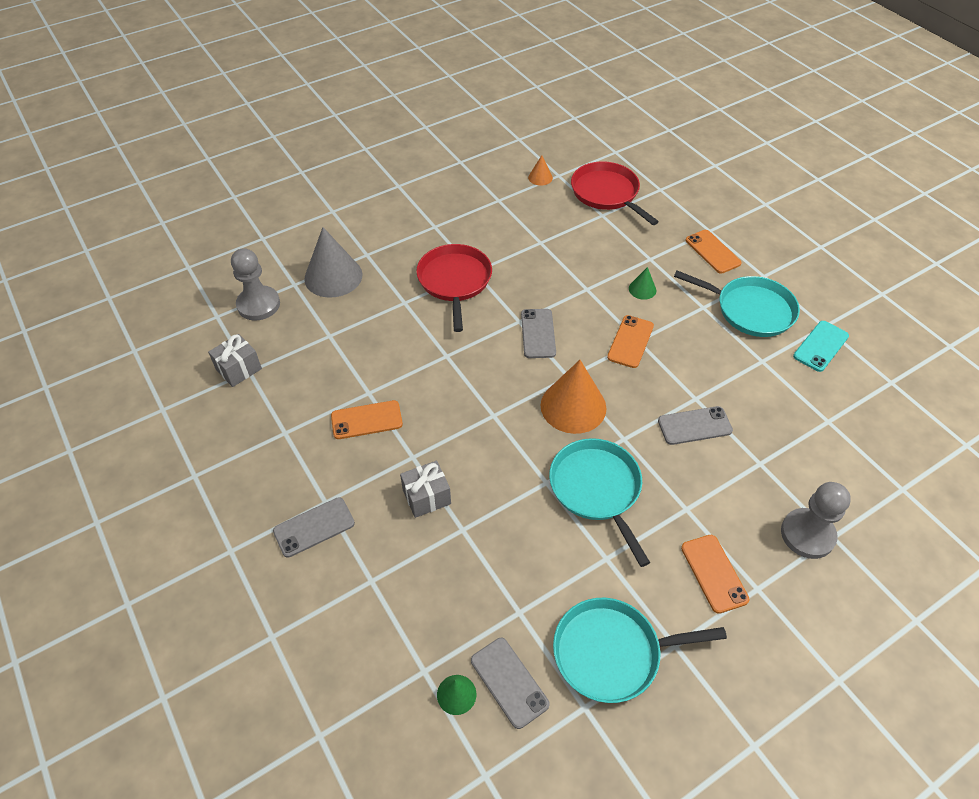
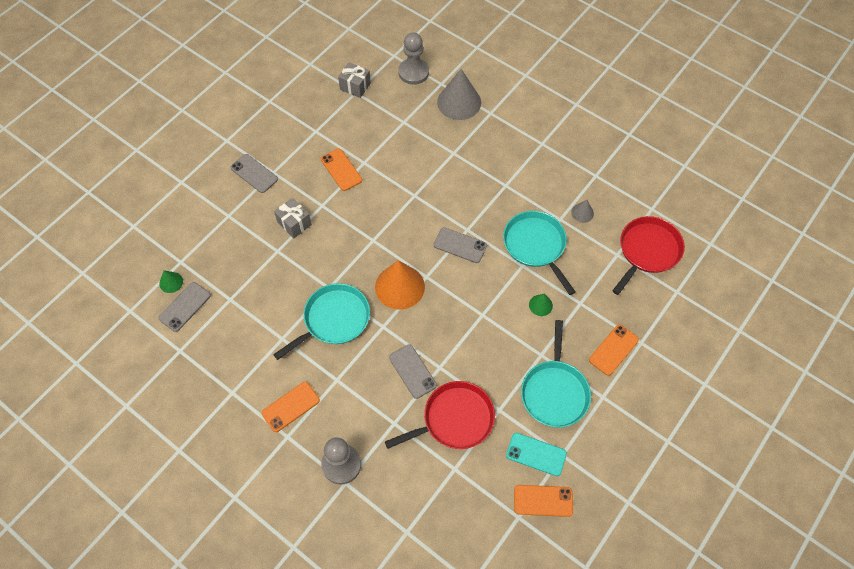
camera: 70 degrees right, 10 degrees up
red pan [416,244,492,332] -> red pan moved to [385,381,495,449]
grey phone [521,309,556,358] -> grey phone turned 45 degrees clockwise [434,227,487,263]
orange cone [528,155,553,186] -> none
turquoise pan [553,598,727,703] -> turquoise pan moved to [503,211,575,295]
orange phone [607,315,654,368] -> orange phone moved to [514,485,573,517]
none -> grey cone [571,200,594,223]

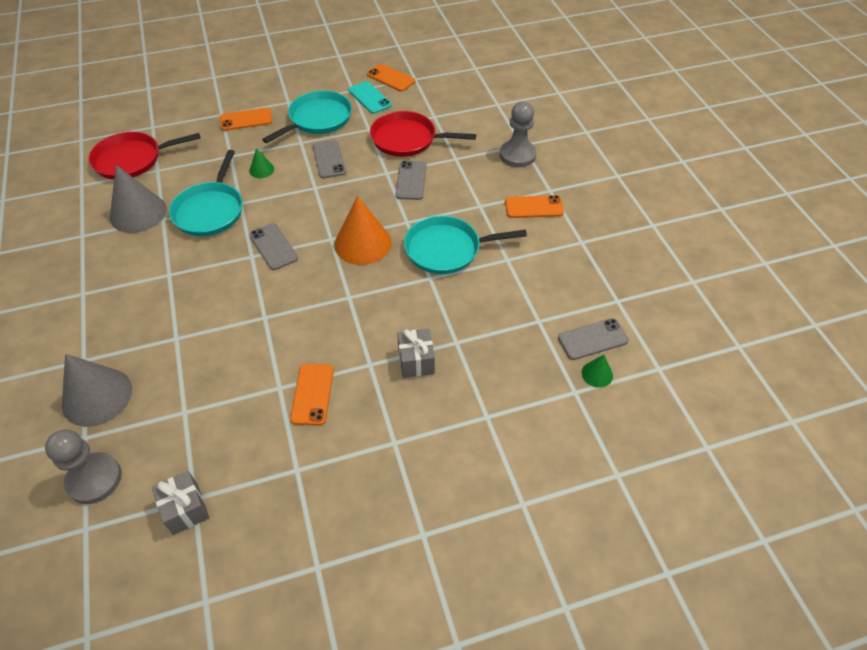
camera: 145 degrees left, 10 degrees down
grey phone [230,154,278,193] -> grey phone moved to [313,140,346,178]
grey cone [571,200,594,223] -> grey cone [110,165,167,233], size x2.12

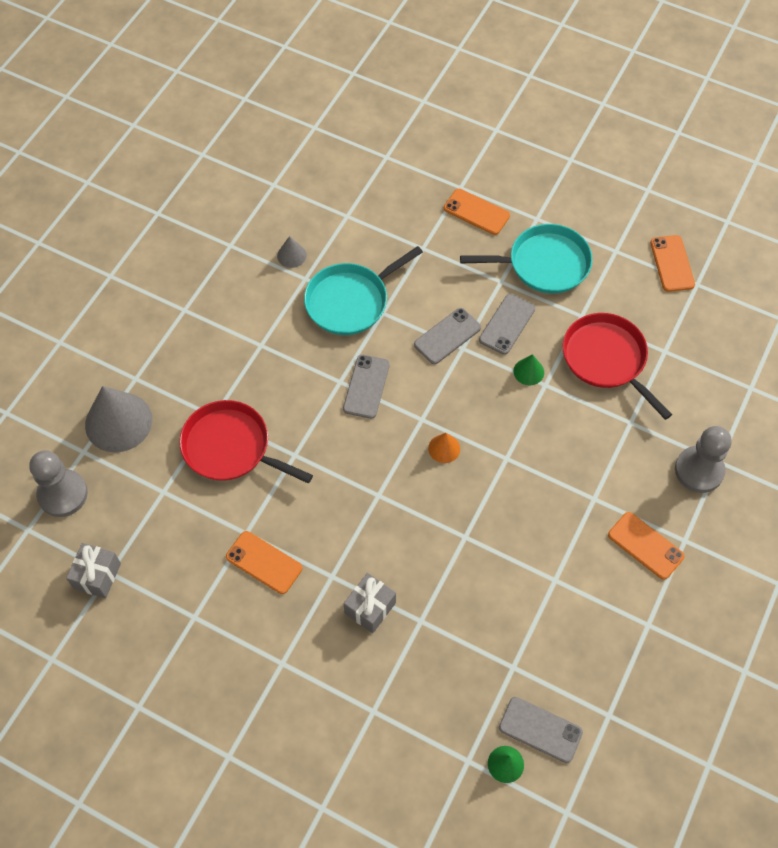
camera: 45 degrees right, 10 degrees up
red pan [88,132,201,180] -> red pan moved to [179,400,313,483]
grey cone [110,165,167,233] -> grey cone [277,236,307,268], size x0.47
green cone [249,148,274,178] -> green cone moved to [513,354,544,385]
orange phone [290,363,334,426] -> orange phone turned 75 degrees clockwise [226,531,302,594]
orange cone [334,196,392,265] -> orange cone [428,433,460,463], size x0.47
turquoise phone [348,81,392,114] -> none
grey phone [396,161,426,200] -> grey phone moved to [414,308,481,364]
turquoise pan [404,216,527,274] -> none

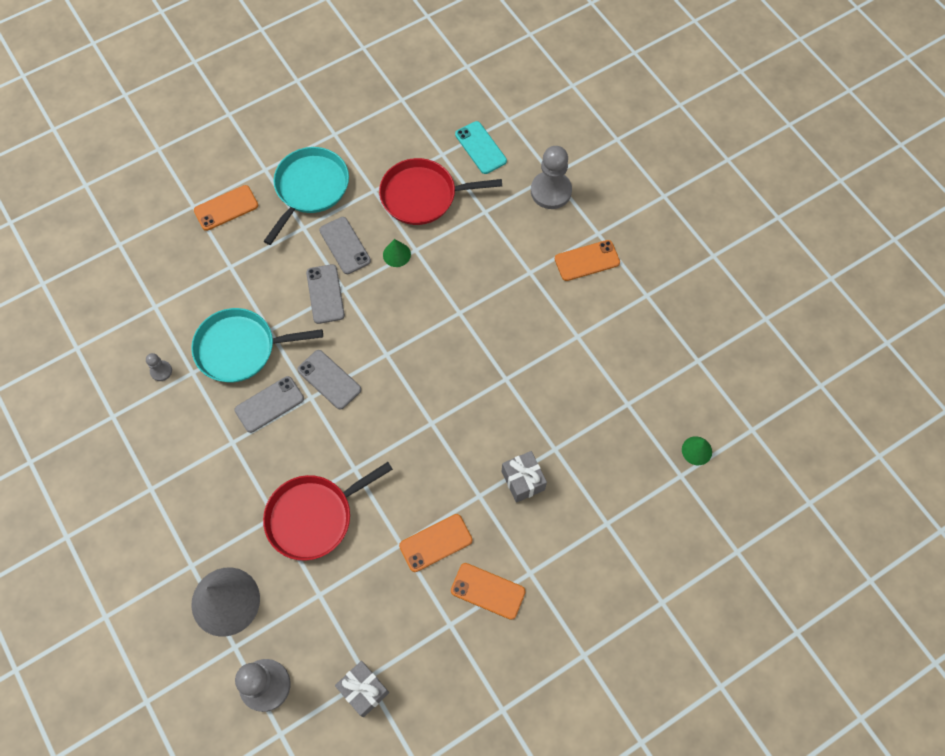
camera: 60 degrees left, 5 degrees up
grey cone [277,236,307,268] -> grey pawn [146,353,172,381]
turquoise pan [304,246,423,335] -> turquoise pan turned 90 degrees clockwise [191,308,323,383]
orange cone [428,433,460,463] -> none
grey phone [499,697,583,763] -> grey phone moved to [234,376,304,433]
orange phone [650,235,695,292] -> orange phone moved to [451,563,526,620]
none -> turquoise phone [455,121,507,174]

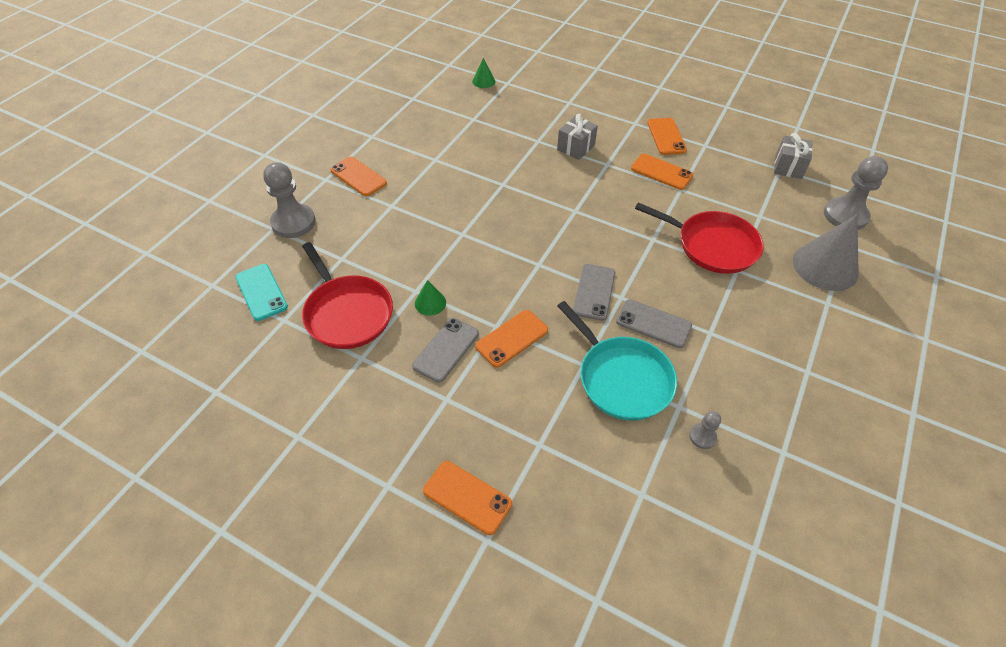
camera: 120 degrees left, 15 degrees down
turquoise pan [264,147,349,245] -> none
grey phone [306,264,345,324] -> orange phone [475,310,548,368]
turquoise phone [455,121,507,174] -> turquoise phone turned 60 degrees counterclockwise [235,264,288,321]

